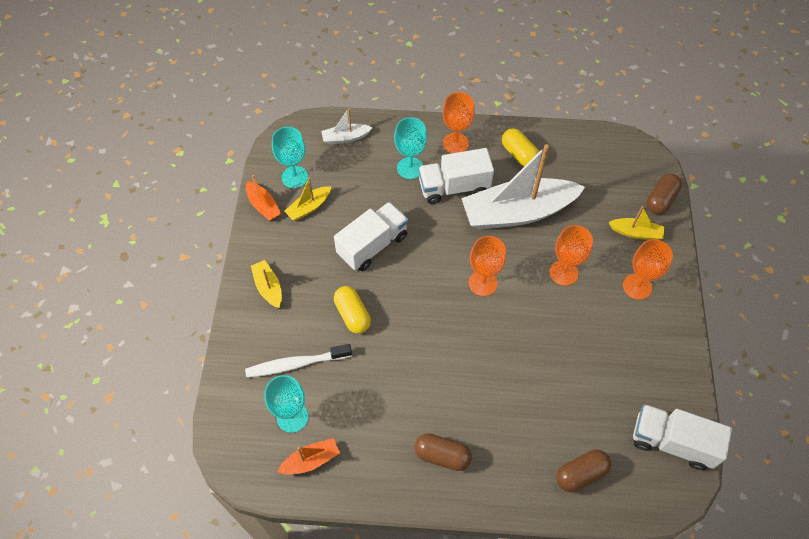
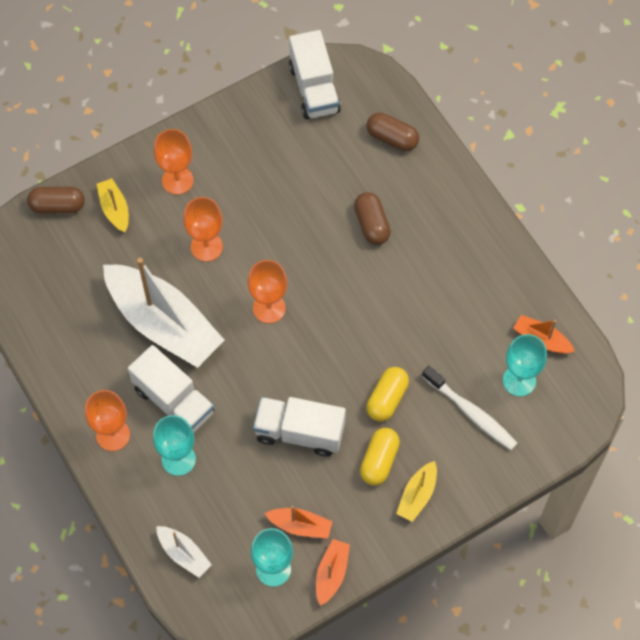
camera: 125 degrees left, 5 degrees up
yellow boat [284,178,332,221] -> orange boat [264,506,333,538]
brown capsule [414,433,472,471] -> brown capsule moved to [354,192,391,245]
yellow capsule [502,128,539,167] -> yellow capsule moved to [360,428,400,485]

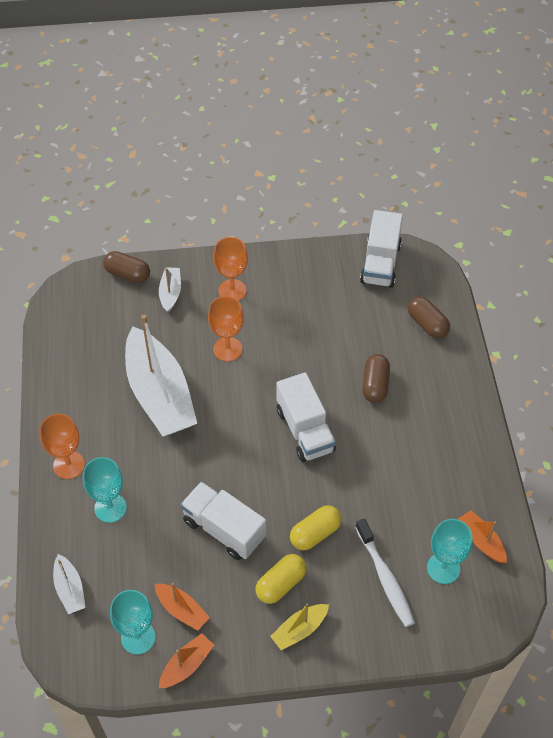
camera: 25 degrees right, 10 degrees down
yellow boat [97,178,129,232] -> white boat [159,267,181,313]
white truck [128,345,214,432] -> white truck moved to [277,372,336,462]
orange goblet [248,260,287,323] -> none

